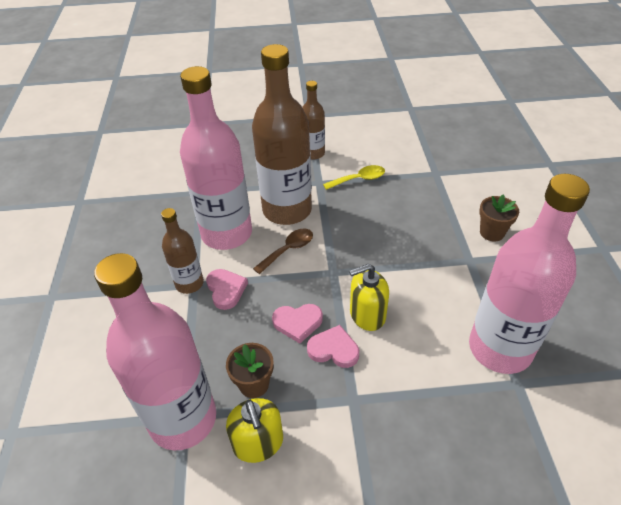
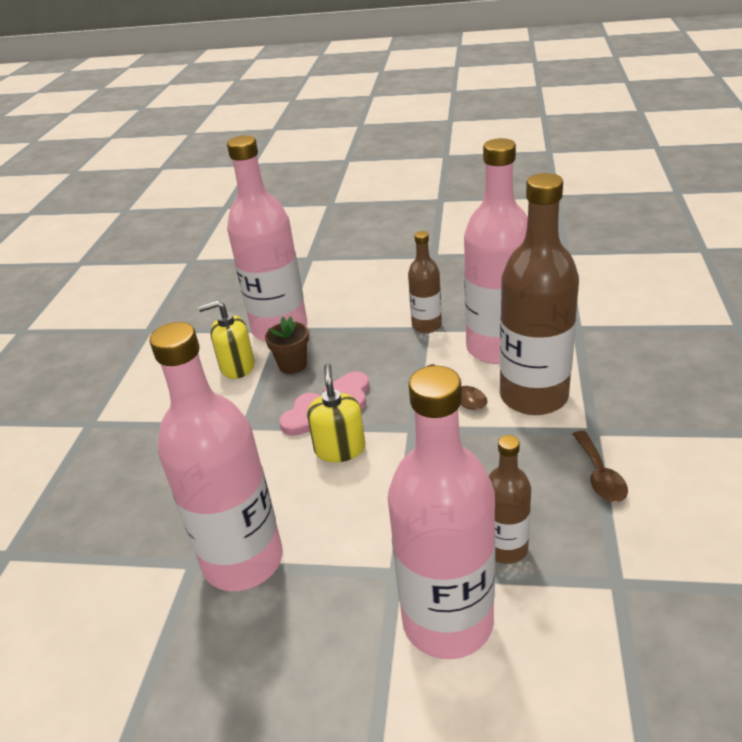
camera: 105 degrees right, 10 degrees down
pink heart [206,269,248,310] -> none
brown bottle [302,81,325,160] -> brown bottle moved to [489,435,531,564]
yellow spoon [323,165,385,190] -> brown spoon [573,431,628,502]
brown flower pot [479,195,519,242] -> pink bottle [388,366,495,659]

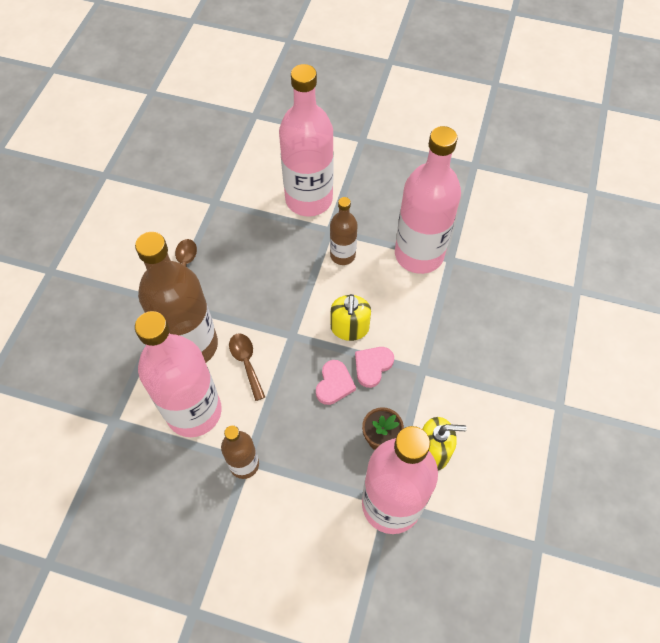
camera: 175 degrees left, 25 degrees up
brown bottle [489,435,531,564] -> brown bottle moved to [330,197,357,265]

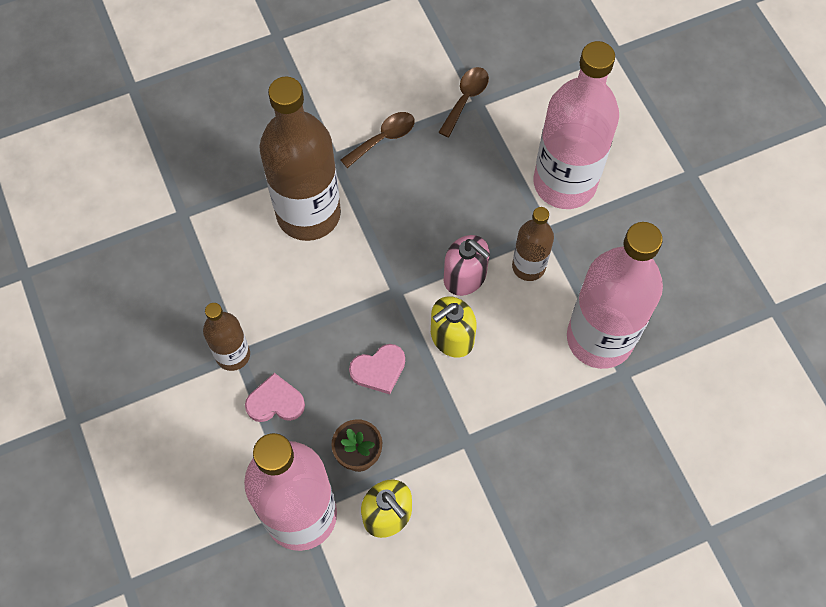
camera: 50 degrees right, 5 degrees up
pink bottle [135,311,222,437] -> none
brown spoon [229,333,265,401] -> brown spoon moved to [438,67,489,137]
pink heart [355,347,394,388] -> pink heart moved to [245,373,305,422]
none -> pink soap dispenser [444,235,490,296]

